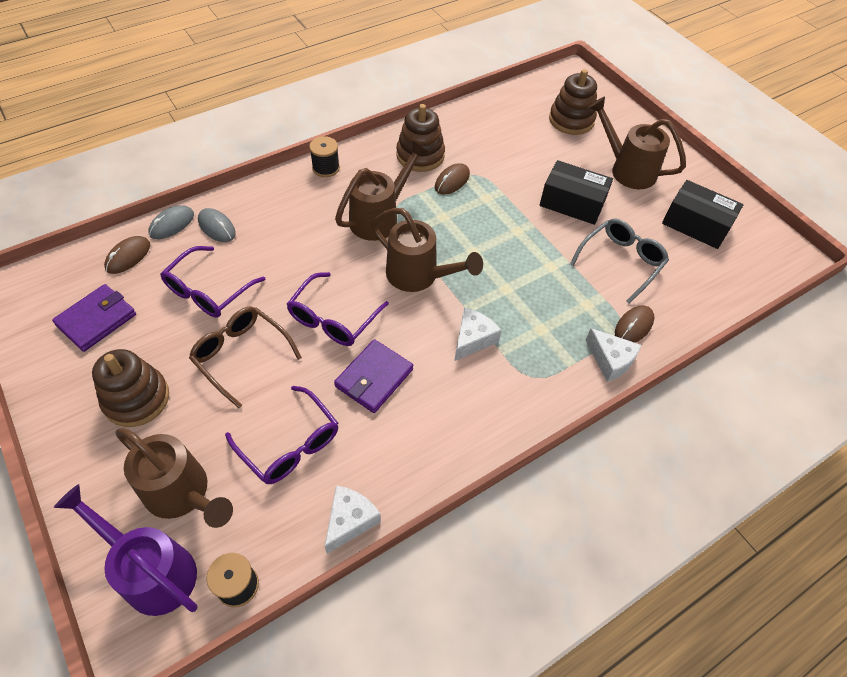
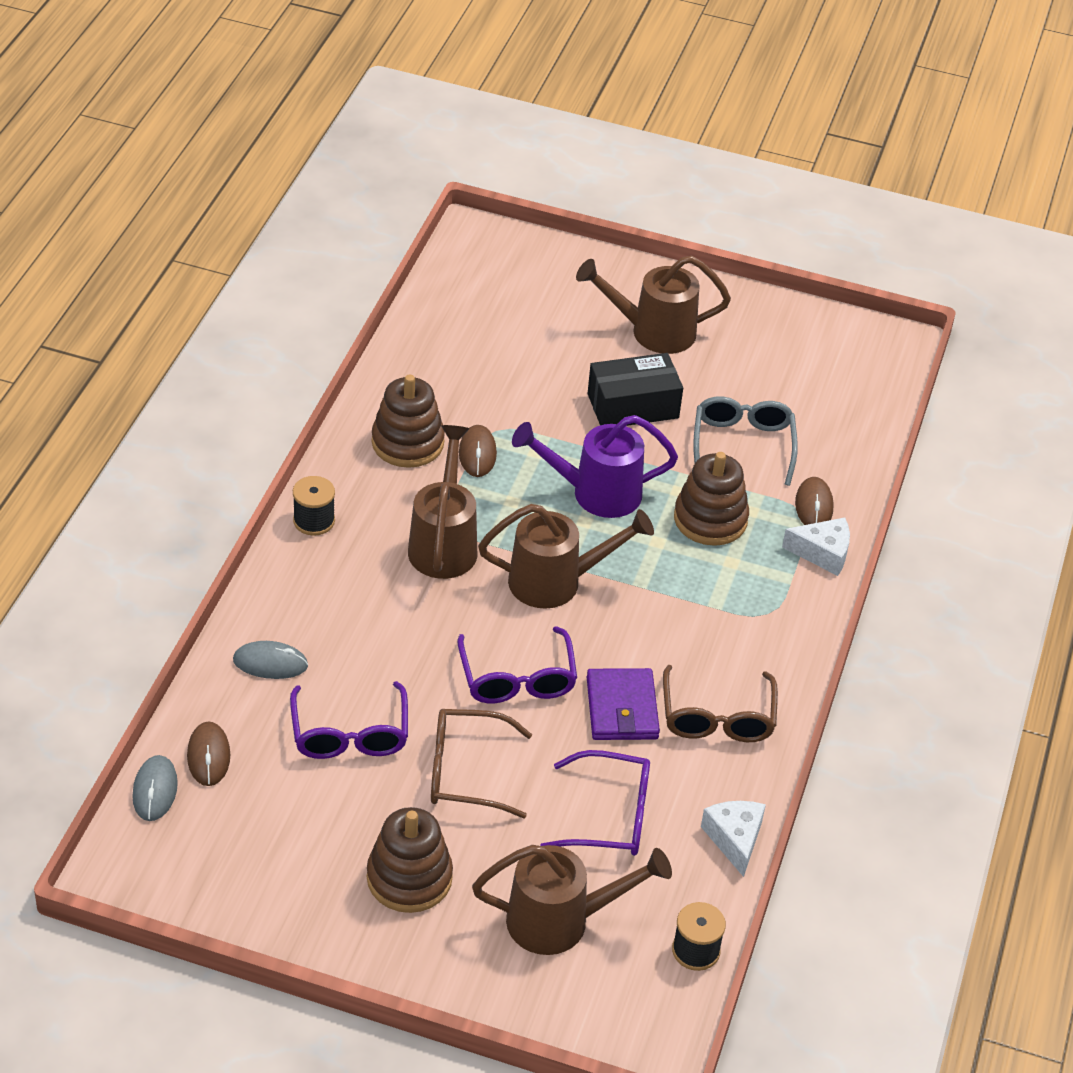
camera: 40 degrees left, 10 degrees down
purple wallet [52,284,136,352] -> none
purple watering can [54,484,198,616] -> purple watering can moved to [512,415,678,518]
grey mouse [148,205,194,239] -> grey mouse moved to [132,755,178,821]
white cheese [455,308,502,361] -> none
brown stacking toy [549,69,597,135] -> brown stacking toy moved to [674,452,749,546]
black box [662,180,744,249] -> none
none -> brown glasses [663,665,778,742]

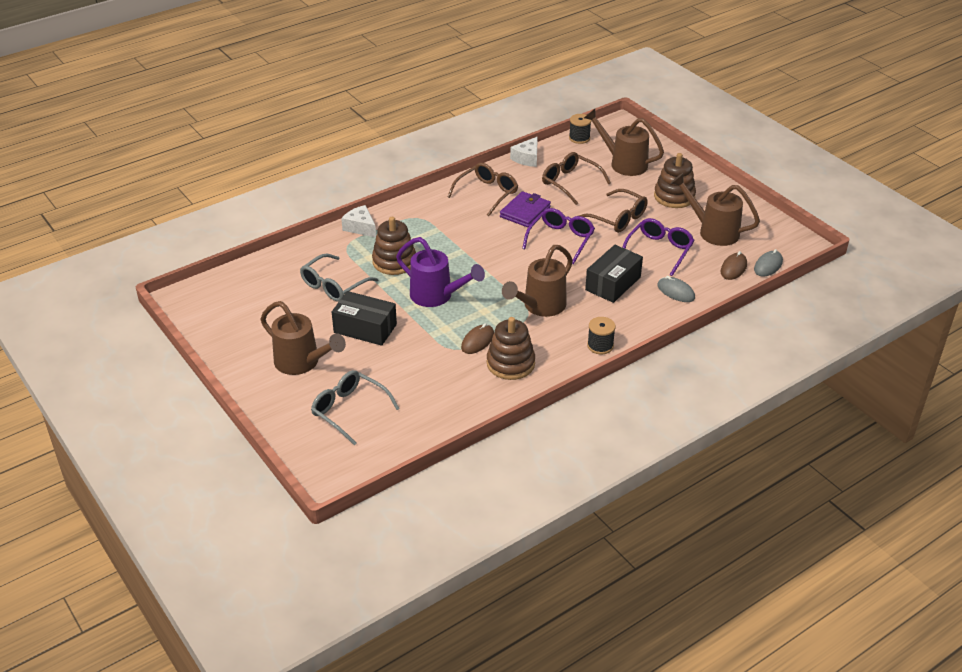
camera: 140 degrees left, 5 degrees down
brown watering can [478,504,654,609] -> brown watering can moved to [670,173,760,246]
purple glasses [540,750,650,856] -> brown glasses [542,152,611,205]
brown mouse [795,477,834,525] -> none
none -> grey glasses [311,370,400,446]
none -> black box [585,245,643,303]

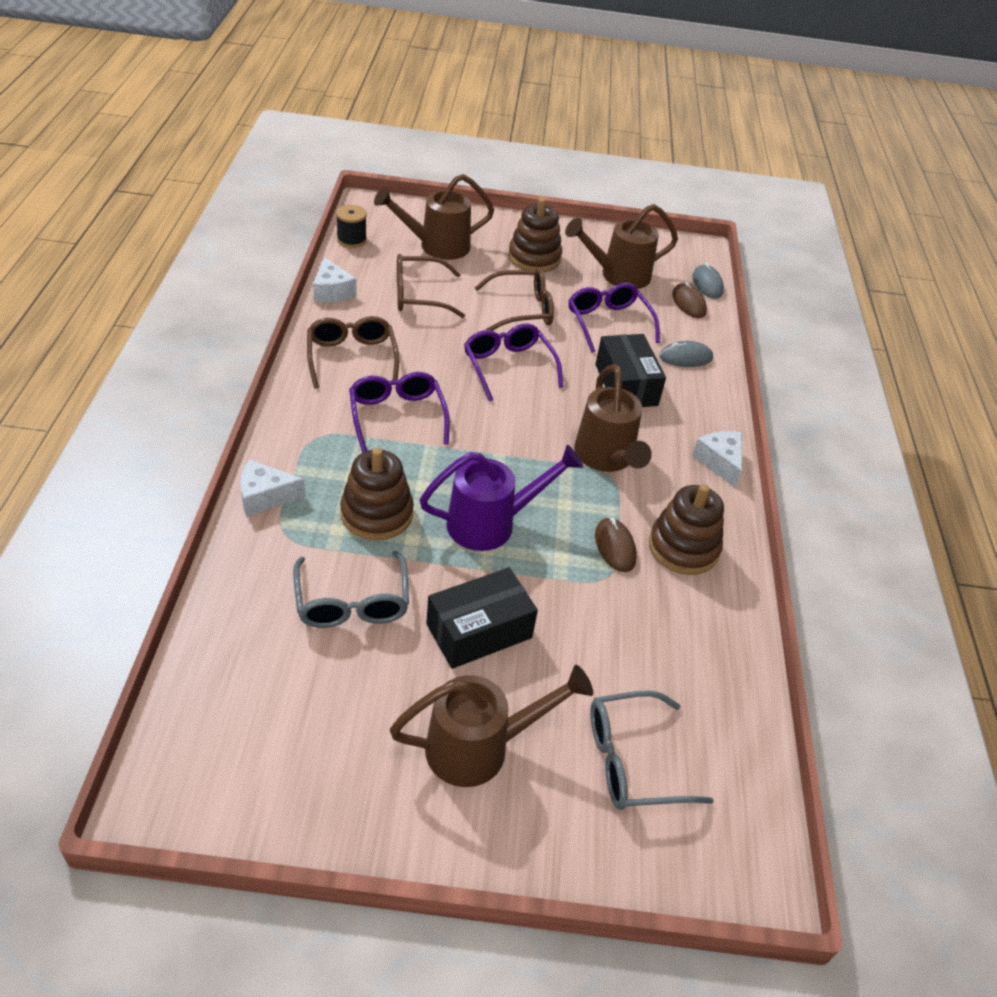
camera: 55 degrees left, 5 degrees up
purple wallet [500,191,551,227] -> none
black spool [587,317,616,354] -> white cheese [692,431,742,488]
none -> purple glasses [349,372,450,453]

